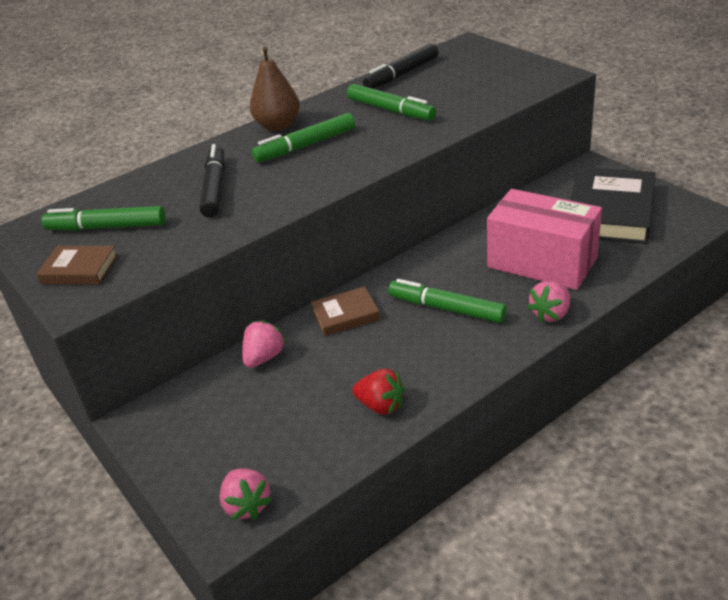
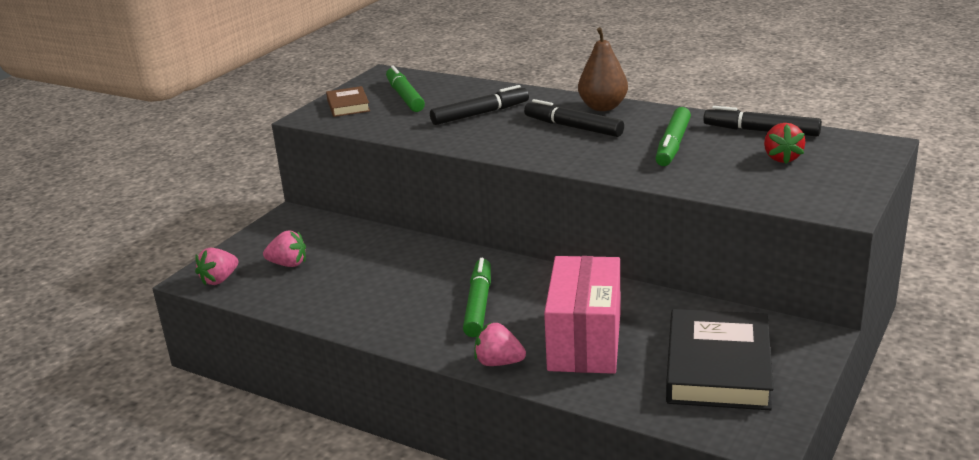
camera: 65 degrees right, 10 degrees down
pink strawberry [242,320,286,368] -> pink strawberry moved to [263,231,306,267]
green marker [252,113,355,162] -> black marker [524,99,624,137]
brown book [311,286,380,336] -> none
red strawberry [352,369,405,415] -> red strawberry moved to [764,123,805,164]
black book [570,167,656,244] -> black book turned 75 degrees counterclockwise [666,309,774,410]

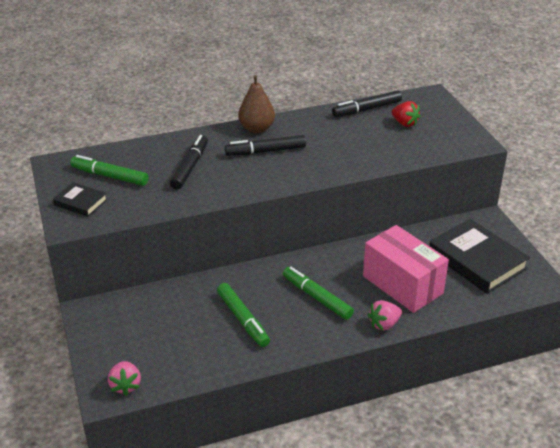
camera: 50 degrees left, 10 degrees up
pink strawberry [263,231,306,267] -> none
brown book [326,86,370,117] -> black book [53,182,107,217]
green marker [655,107,691,166] -> green marker moved to [217,283,270,347]

